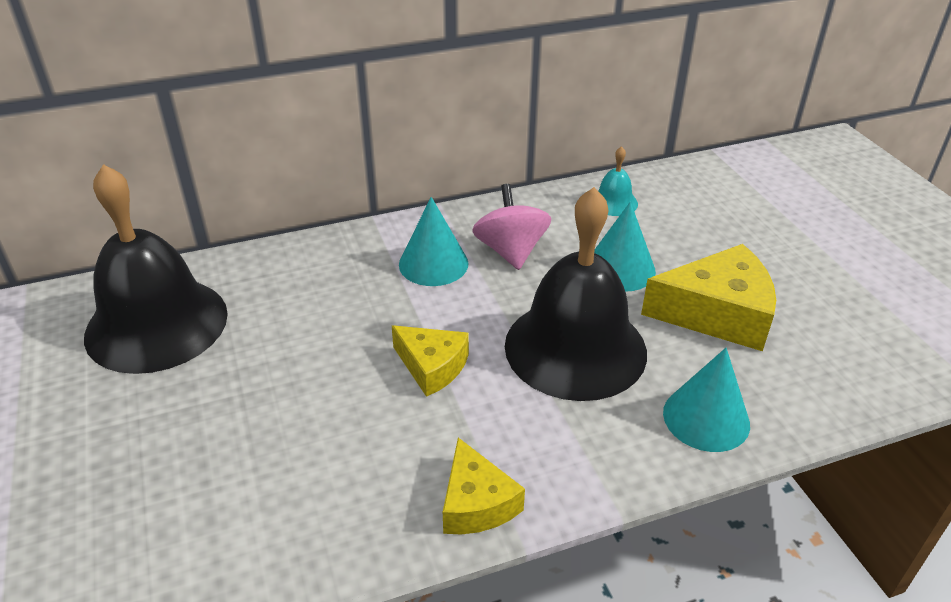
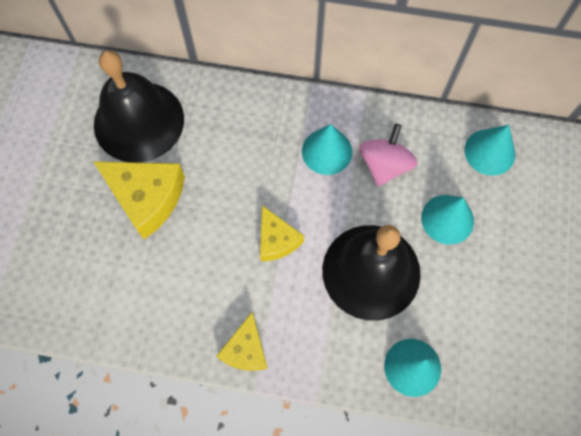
camera: 30 degrees right, 30 degrees up
turquoise bell [598,146,638,216] -> turquoise cone [464,125,515,176]
yellow cheese [641,244,776,351] -> yellow cheese moved to [93,161,185,239]

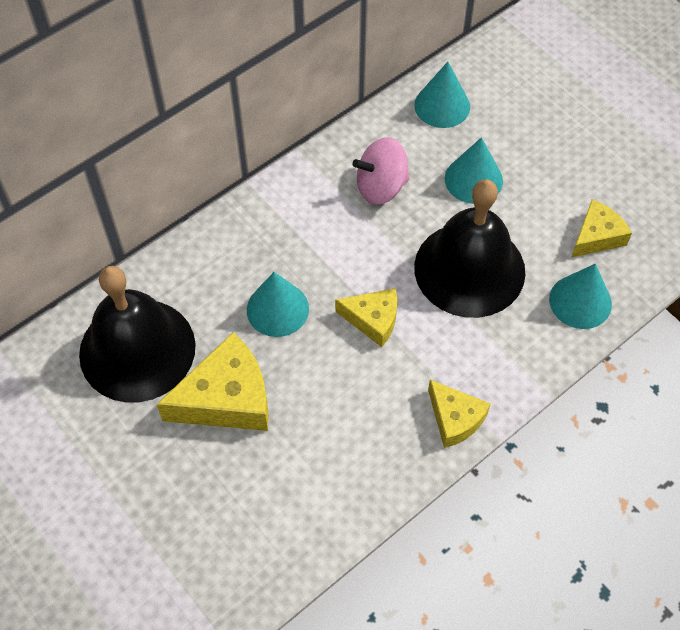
camera: 50 degrees left, 10 degrees down
turquoise cone [302,124,352,175] -> turquoise cone moved to [247,272,309,337]
pink spinning top [359,124,418,187] -> pink spinning top turned 75 degrees counterclockwise [353,137,410,205]
none -> yellow cheese [572,200,632,257]

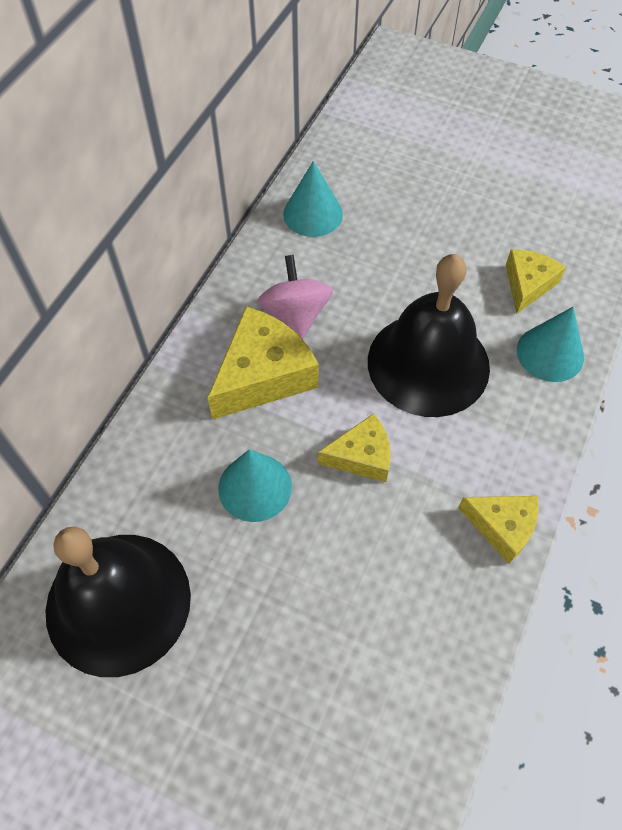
camera: 25 degrees left, 0 degrees up
yellow cheese [157,332,269,431] -> yellow cheese moved to [207,307,319,420]
pink spinning top [353,137,410,205] -> pink spinning top turned 120 degrees clockwise [257,255,333,339]
turquoise cone [445,137,503,204] -> none

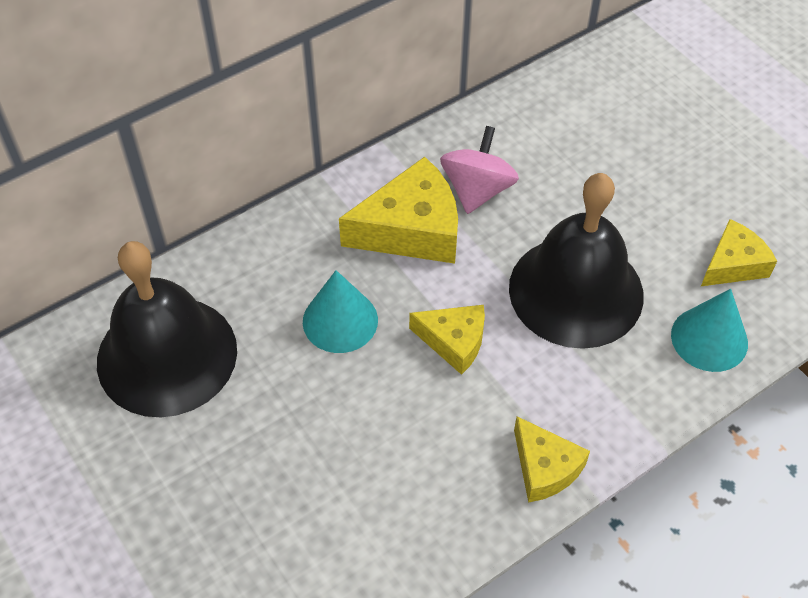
camera: 30 degrees right, 5 degrees down
turquoise cone [283,161,343,237] -> none

